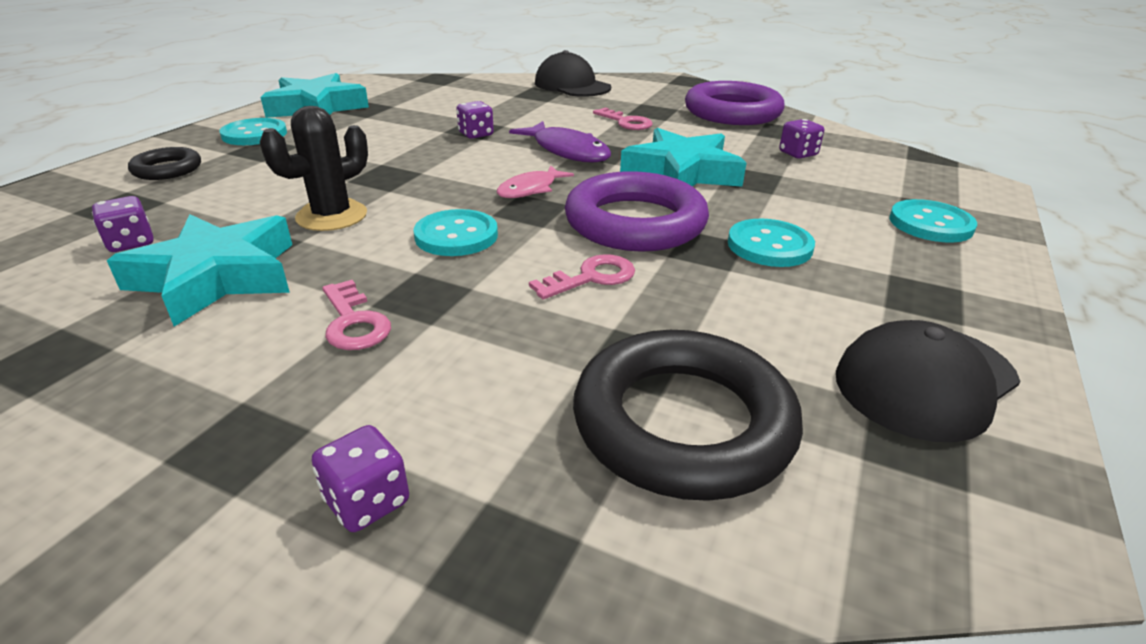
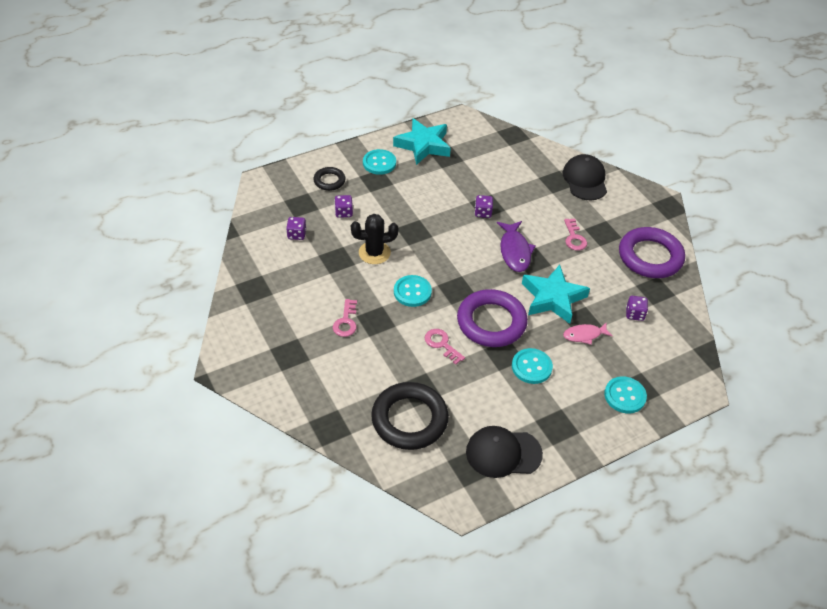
camera: 35 degrees right, 15 degrees up
turquoise star [107,214,292,327] -> none
purple dice [312,425,409,532] -> purple dice moved to [334,195,353,218]
pink fish [497,165,574,198] -> pink fish moved to [563,322,613,345]
pink key [529,254,635,300] -> pink key turned 135 degrees counterclockwise [425,329,465,365]

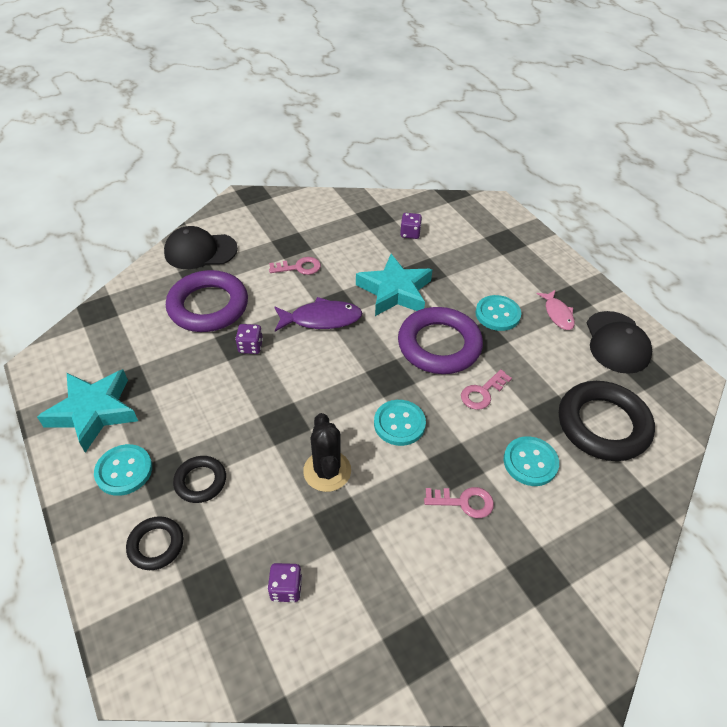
camera: 90 degrees left, 0 degrees up
purple dice [334,195,353,218] -> none
pink fish [563,322,613,345] -> pink fish moved to [537,290,575,330]
turquoise button [604,376,647,413] -> turquoise button moved to [504,436,559,486]
purple ring [619,227,685,278] -> purple ring moved to [166,270,248,332]
none -> black ring [173,456,226,503]

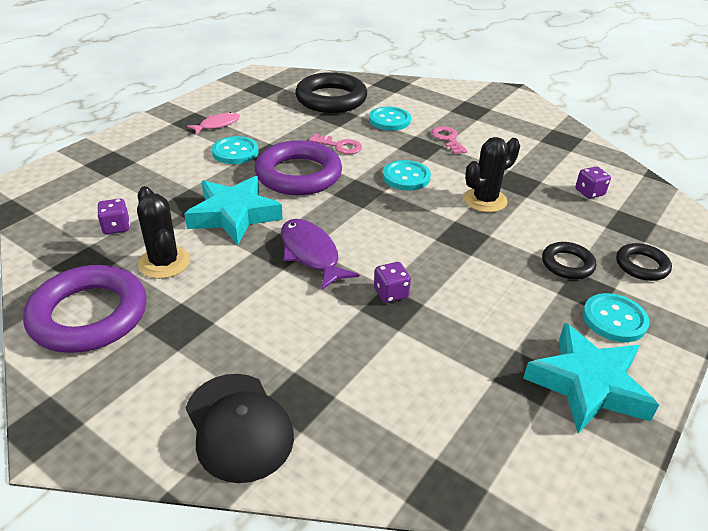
camera: 115 degrees left, 10 degrees down
purple ring [166,270,248,332] -> purple ring moved to [23,265,147,353]
pink key [269,257,321,275] -> none
black cap [587,311,652,374] -> none
none -> black cactus [137,186,190,279]

